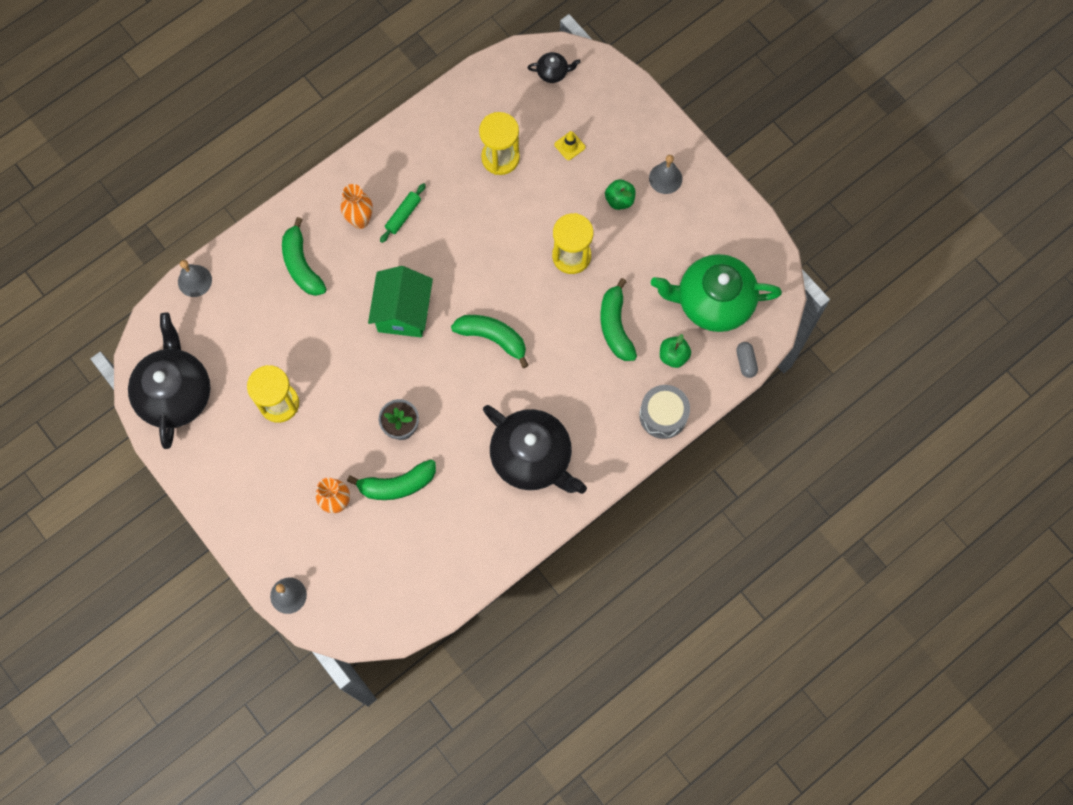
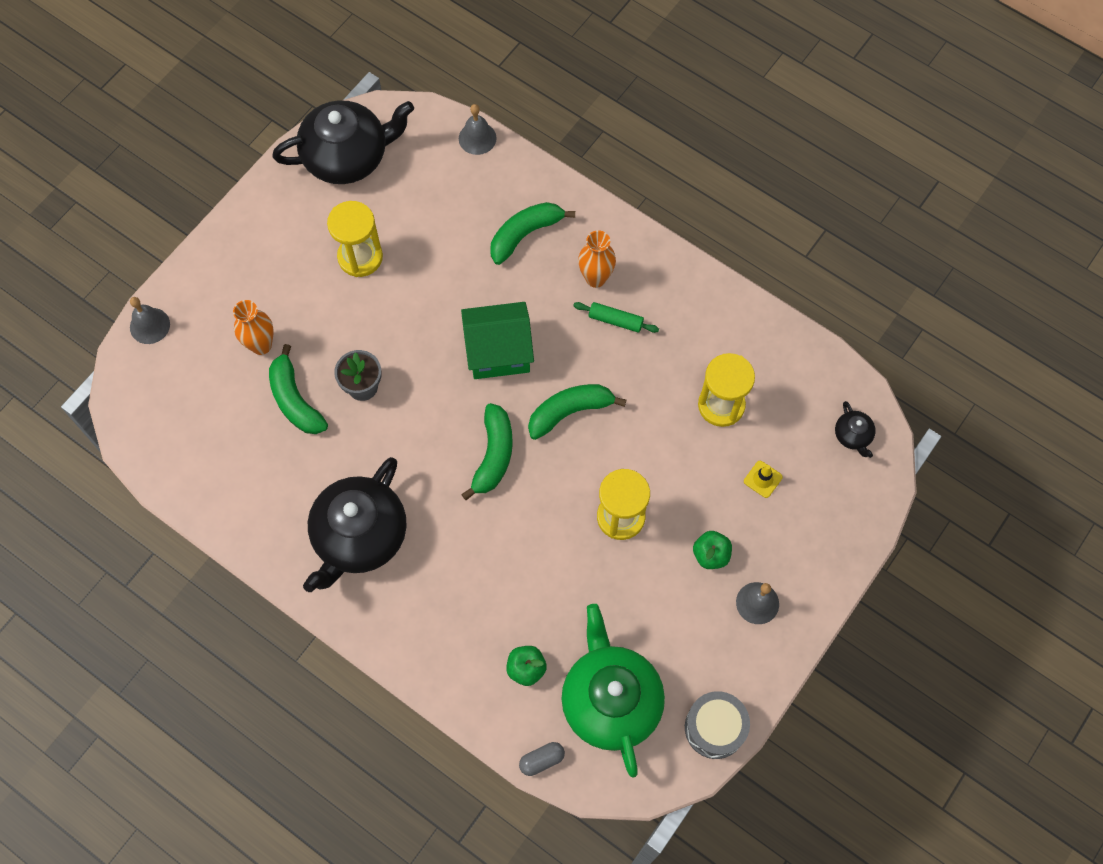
camera: 75 degrees right, 5 degrees down
green banana [600,278,637,361] -> green banana moved to [528,384,626,440]
grey drum [639,385,690,439] -> grey drum moved to [685,691,750,759]

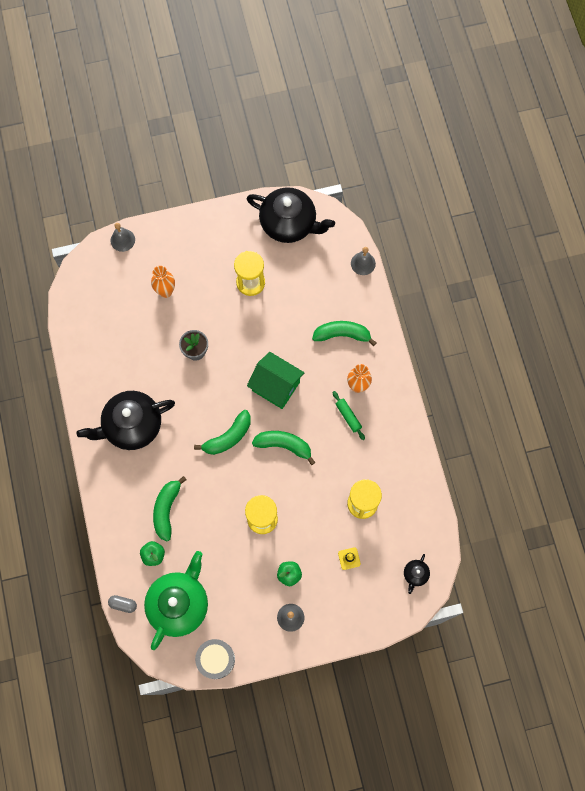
camera: 40 degrees right, 5 degrees up
green banana [269,344,328,434] -> green banana moved to [153,476,187,541]

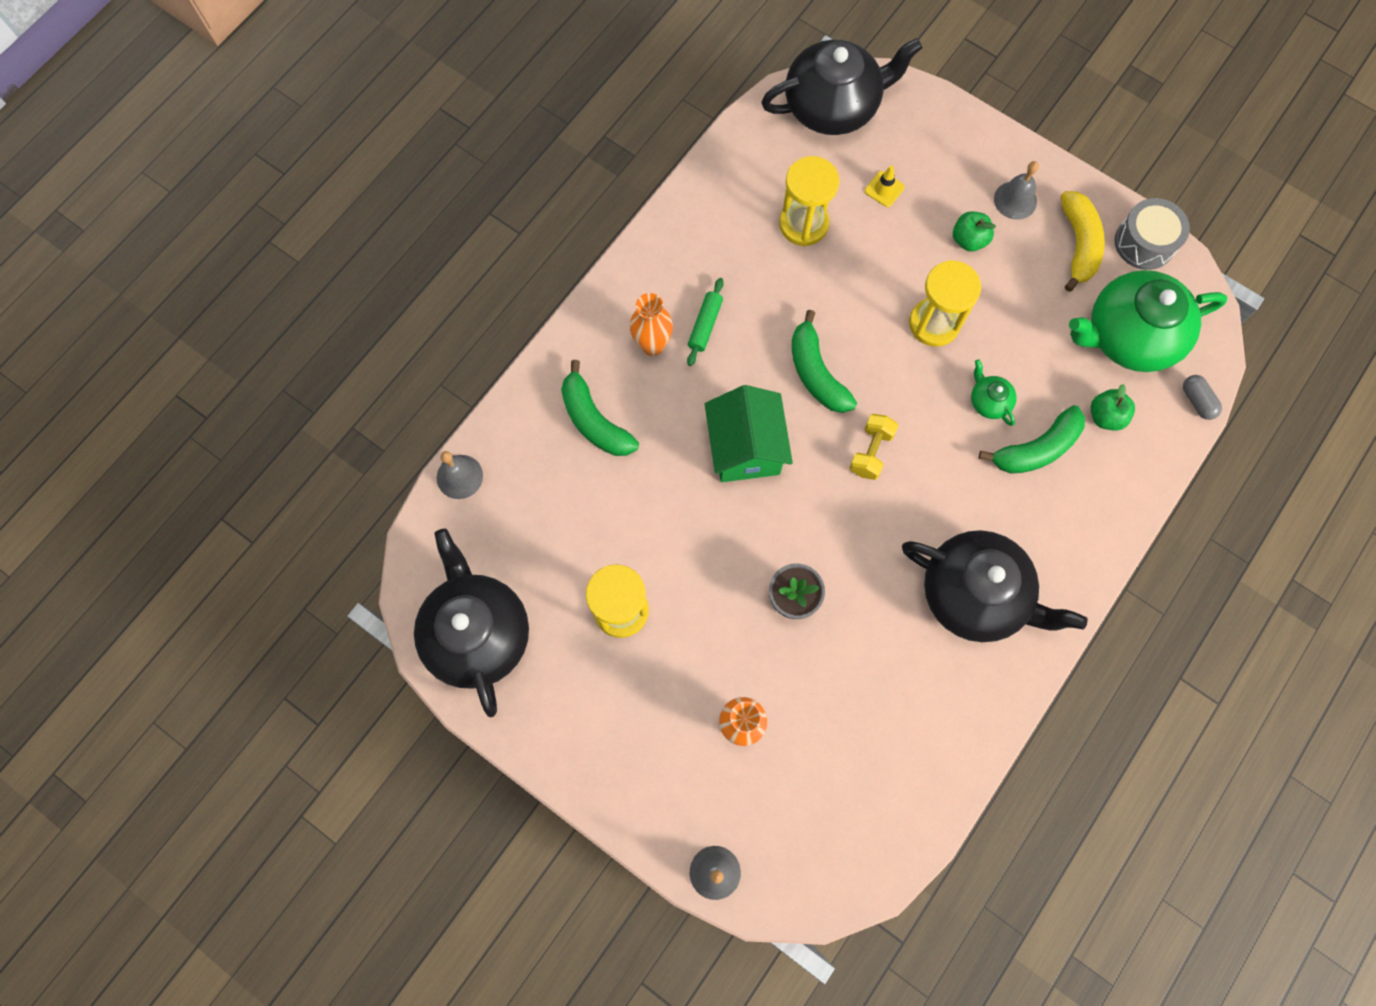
camera: 130 degrees left, 0 degrees up
green banana [194,410,251,455] -> yellow dumbbell [849,414,899,480]
black teapot [404,554,430,594] -> black teapot [761,38,923,135], size x2.37
none -> green teapot [971,359,1016,426]
none -> yellow banana [1061,191,1105,292]

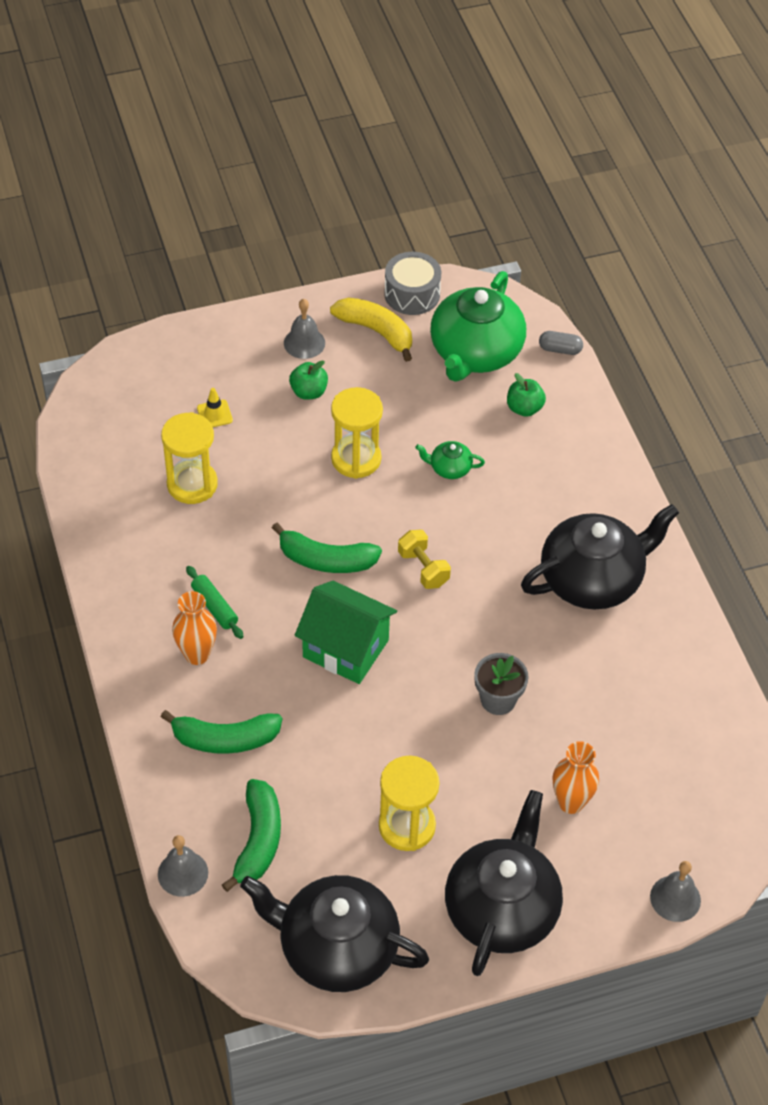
camera: 55 degrees left, 20 degrees down
black teapot [761,38,923,135] -> black teapot moved to [445,790,563,976]
green banana [979,405,1085,474] -> green banana moved to [222,779,281,892]

